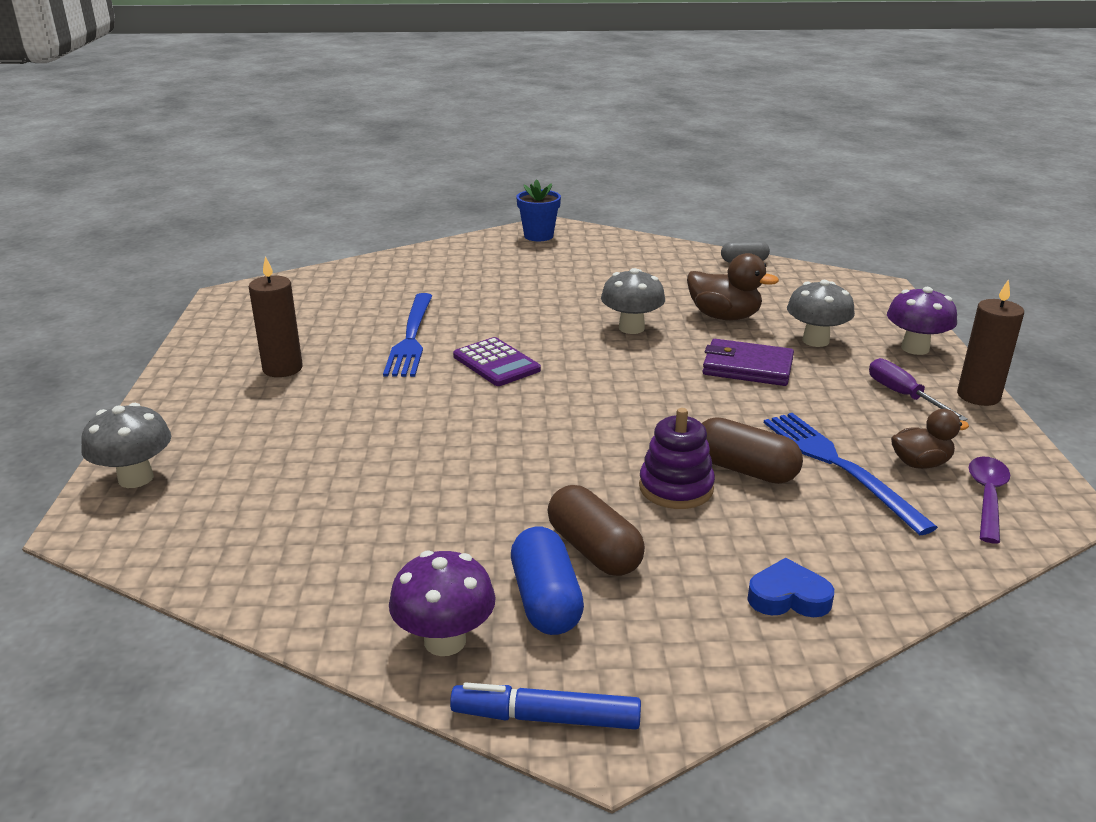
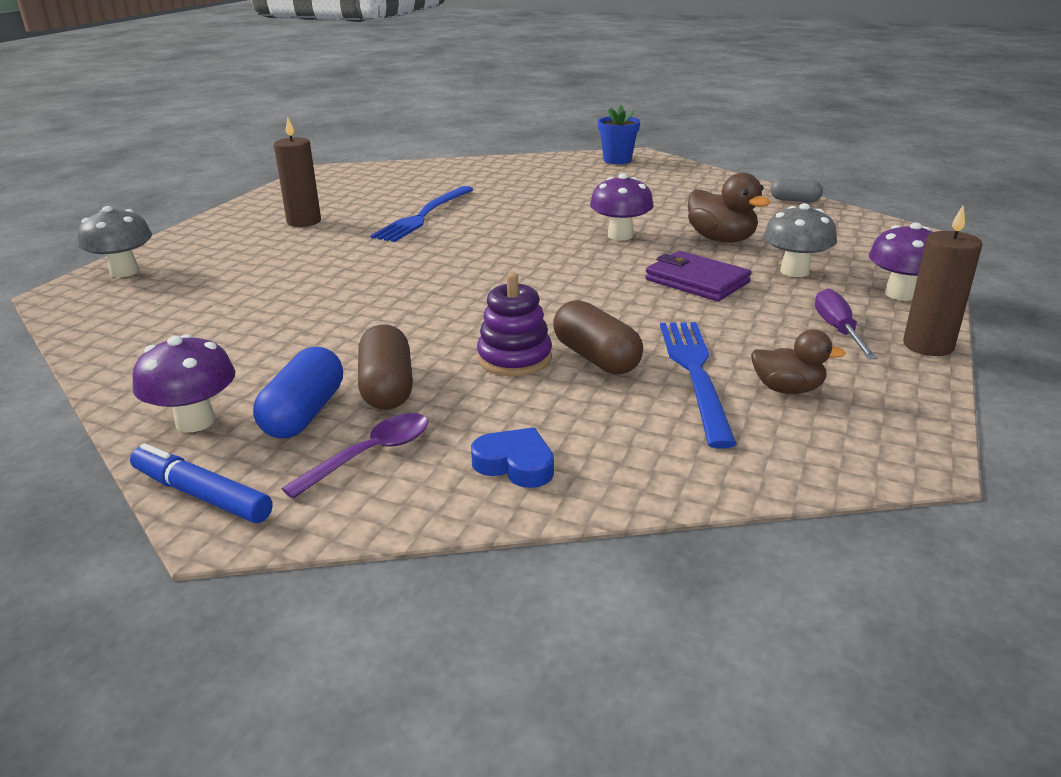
camera: 25 degrees right, 0 degrees up
purple calculator [453,337,541,386] -> none
grey mushroom [601,268,665,334] -> purple mushroom [590,173,654,240]
purple spoon [969,457,1010,544] -> purple spoon moved to [281,413,429,499]

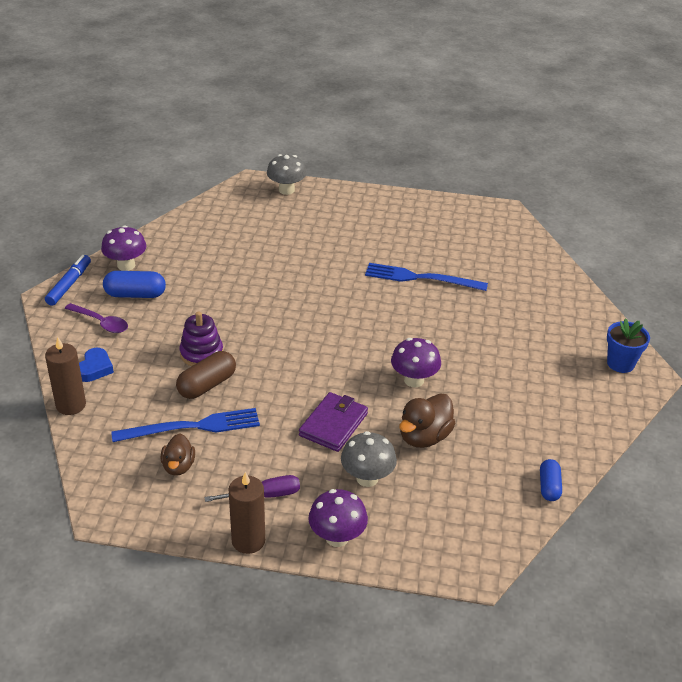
camera: 75 degrees right, 10 degrees up
brown candle [274,117,321,227] -> brown candle moved to [45,337,86,415]
brown capsule [358,324,413,410] -> none
grey capsule [771,178,823,203] -> blue capsule [540,459,562,501]

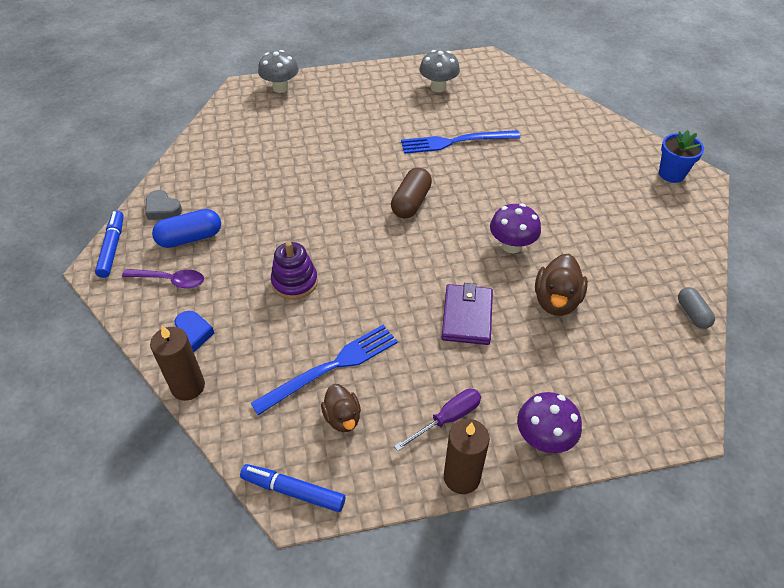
camera: 20 degrees left, 10 degrees up
purple mushroom [101,225,146,271] -> grey heart [145,190,182,220]
brown capsule [176,351,236,399] -> brown capsule moved to [391,167,432,219]
grey mushroom [341,431,397,487] -> grey mushroom moved to [419,50,460,92]
blue capsule [540,459,562,501] -> grey capsule [678,287,715,329]
none -> blue marker [240,464,345,512]

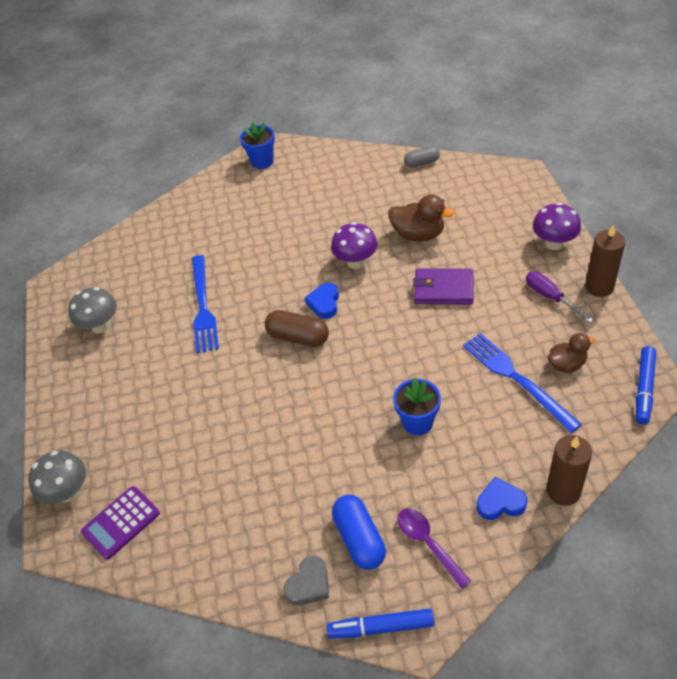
camera: 85 degrees left, 0 degrees up
purple spoon [122,269,204,289] -> purple spoon turned 45 degrees counterclockwise [397,508,471,589]
purple stacking toy [271,242,318,300] -> blue flower pot [393,377,441,435]
none -> purple calculator [81,486,160,560]
none -> blue heart [305,283,339,319]

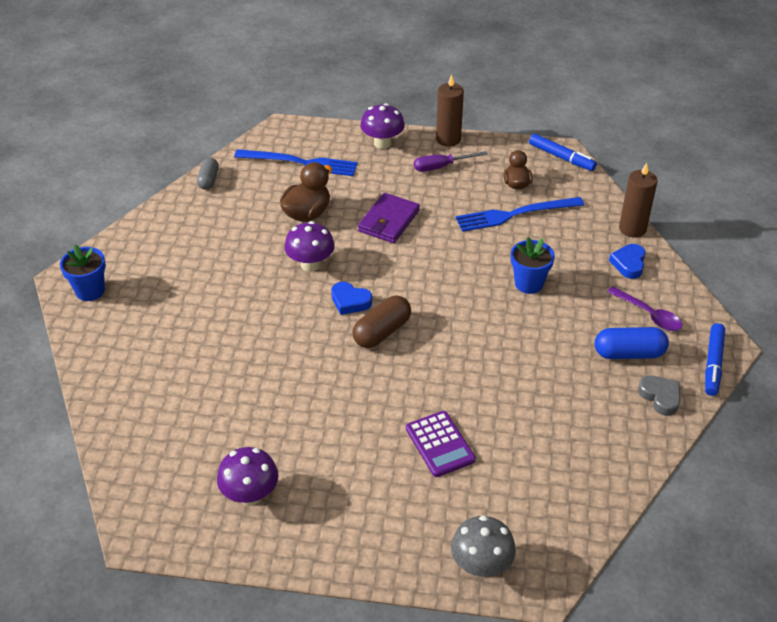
camera: 75 degrees left, 5 degrees down
grey mushroom [68,287,117,333] -> purple mushroom [217,447,279,506]
purple calculator [81,486,160,560] -> purple calculator moved to [406,411,476,477]
blue fork [192,255,219,353] -> blue fork moved to [234,149,358,176]
purple spoon [397,508,471,589] -> purple spoon turned 120 degrees counterclockwise [607,287,682,331]

